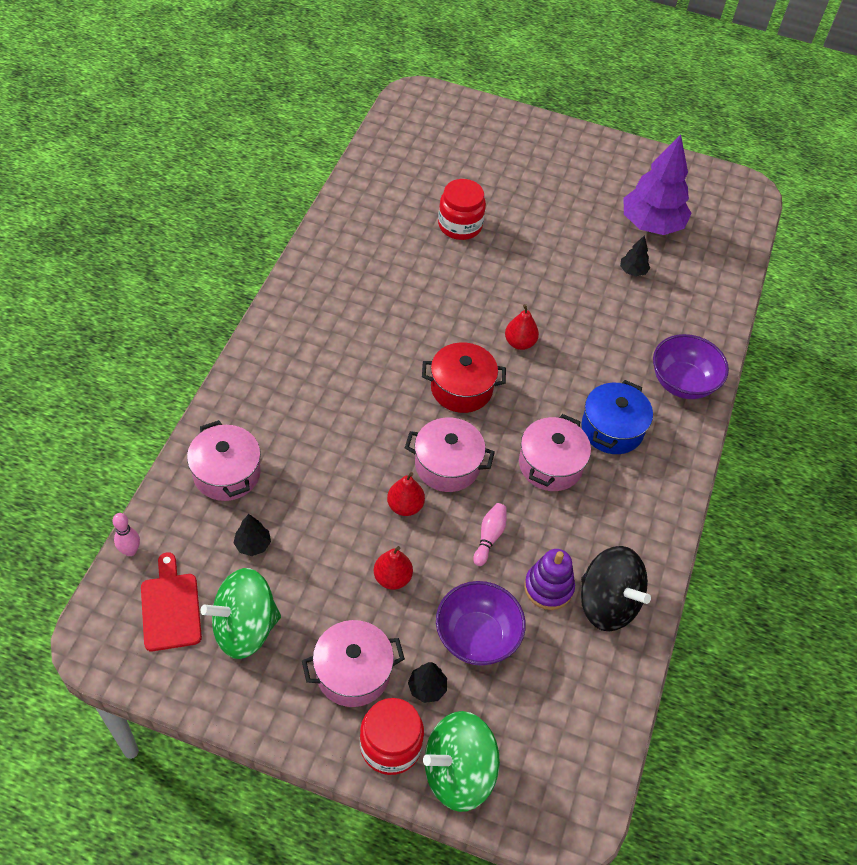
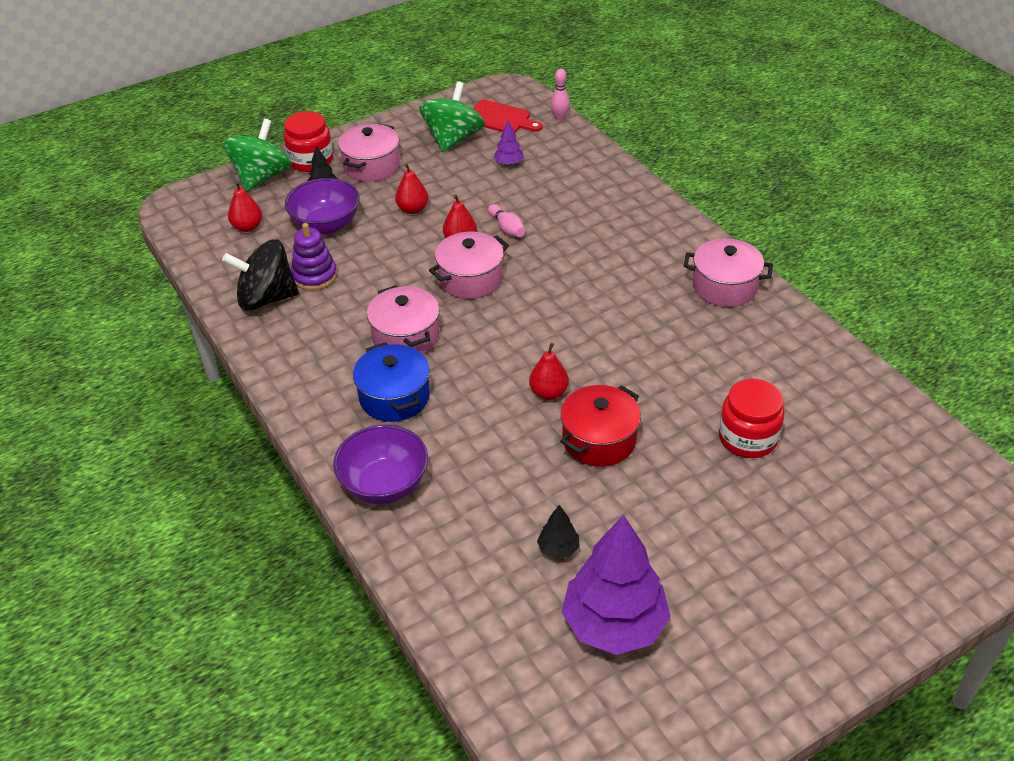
camera: 135 degrees right, 10 degrees down
pink pot [187,420,261,501] -> pink pot moved to [684,238,773,307]
black tree [234,514,271,556] -> purple tree [494,121,524,166]
red pot [422,342,506,413] -> red pot moved to [560,385,641,467]
pink bowling pin [473,503,506,566] -> pink bowling pin moved to [488,204,525,237]
none -> red pear [228,182,262,232]

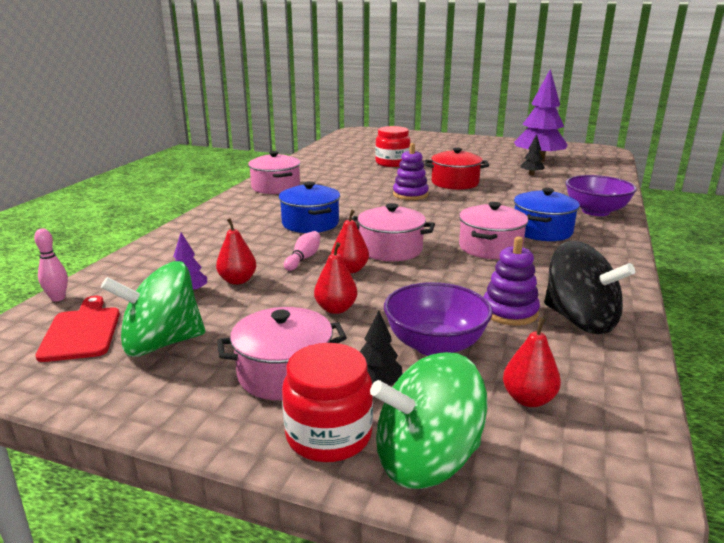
camera: 130 degrees left, 20 degrees down
red pear [529,343,569,400] -> red pear moved to [216,218,256,285]
none -> blue pot [279,181,340,233]
none -> purple stacking toy [393,143,429,200]

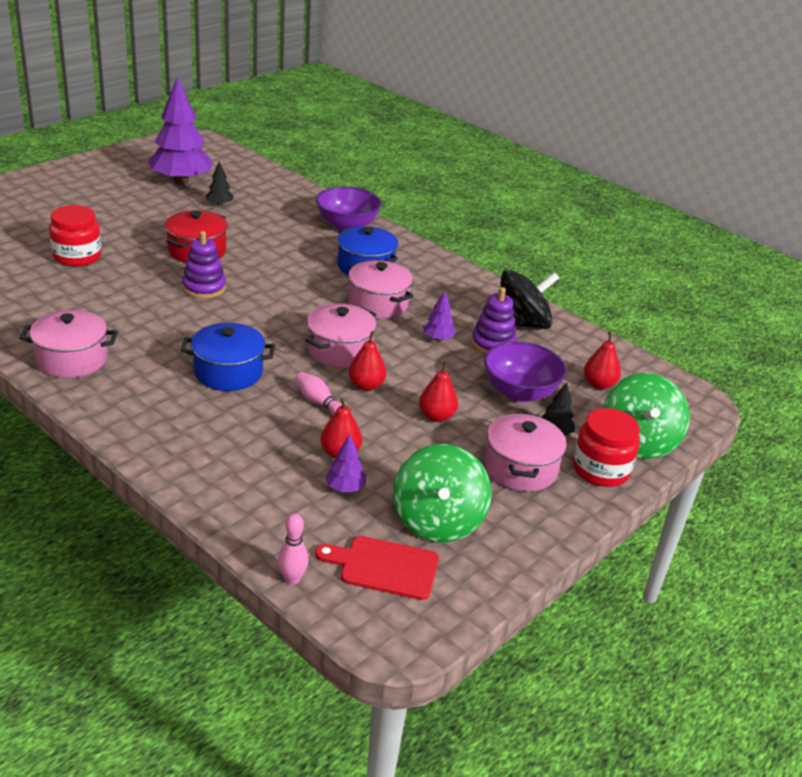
camera: 70 degrees left, 10 degrees up
none -> purple tree [423,291,456,341]

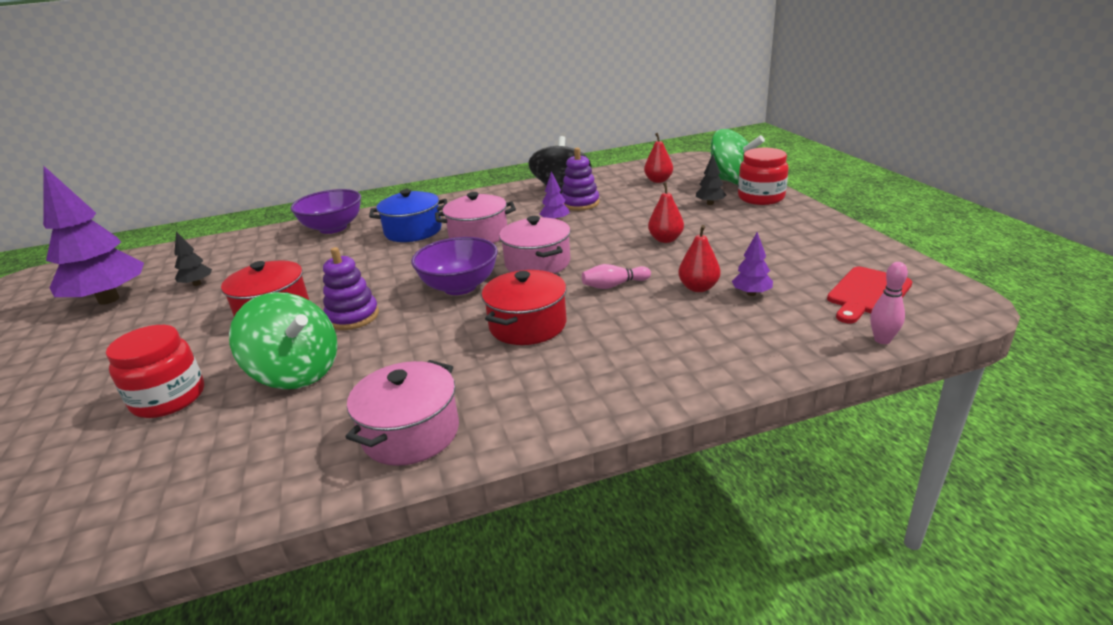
camera: 55 degrees left, 5 degrees down
blue pot [181,323,275,391] -> red pot [482,270,566,345]
red pear [348,331,386,391] -> none
green spinning top [393,444,491,542] -> green spinning top moved to [229,292,338,389]
purple bowl [484,341,567,402] -> purple bowl moved to [411,237,498,295]
pink pot [484,412,567,492] -> none

